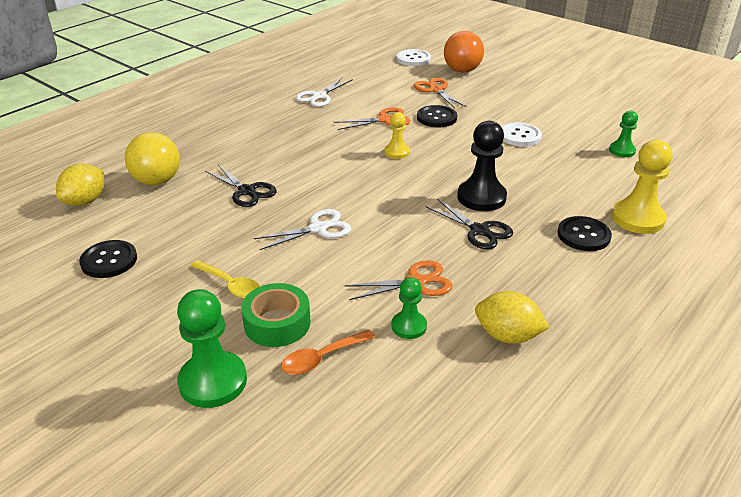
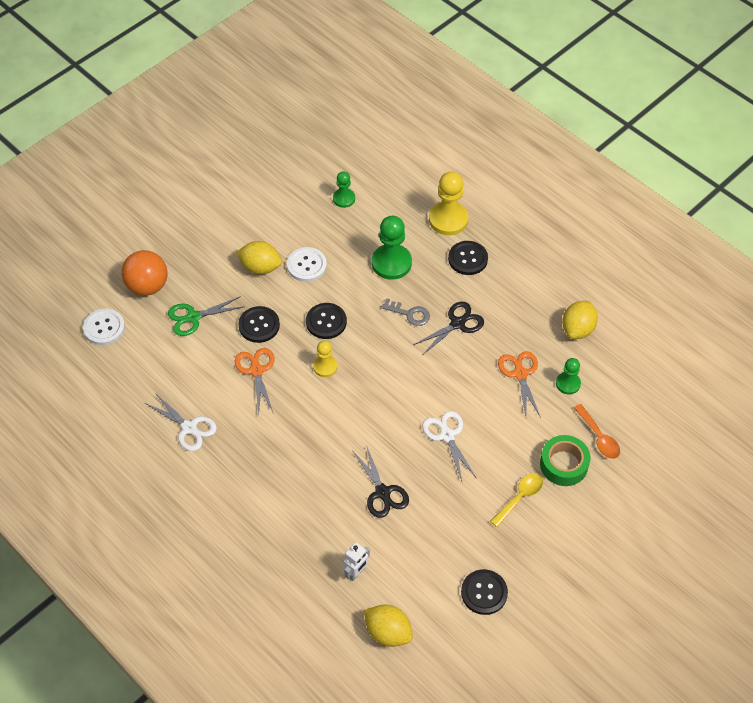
camera: 85 degrees left, 20 degrees up
yellow ball [125,132,180,185] -> white robot [344,542,370,581]
green pawn [177,289,247,408] -> green pawn moved to [372,216,412,280]
black scissors [205,165,277,207] -> black scissors turned 105 degrees clockwise [352,445,409,518]
orange scissors [414,78,467,108] -> green scissors [168,296,245,336]
black pawn [457,121,507,211] -> grey key [382,298,430,326]
none -> yellow lemon [236,241,282,274]
none -> black button [306,303,347,339]

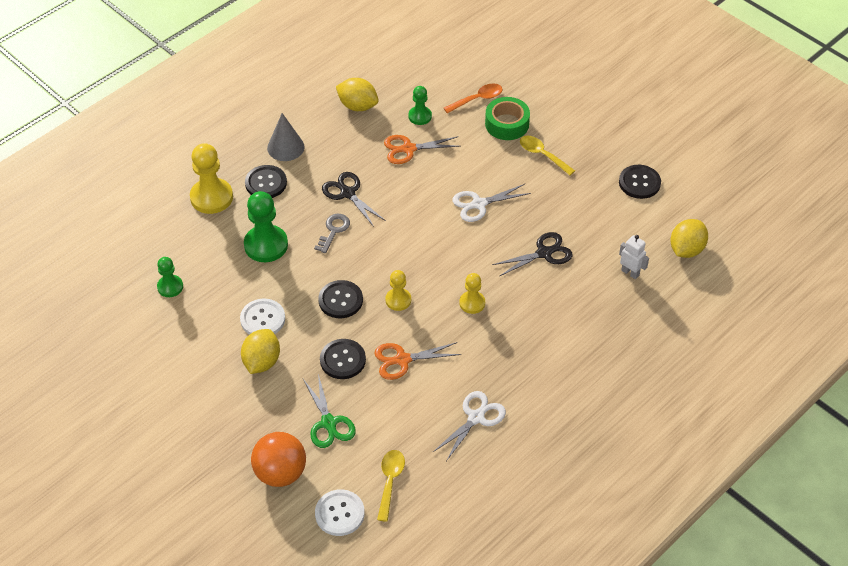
camera: 90 degrees left, 5 degrees down
none -> grey cone [267,113,305,161]
none -> yellow spoon [377,450,405,522]
none -> yellow pawn [459,273,485,314]

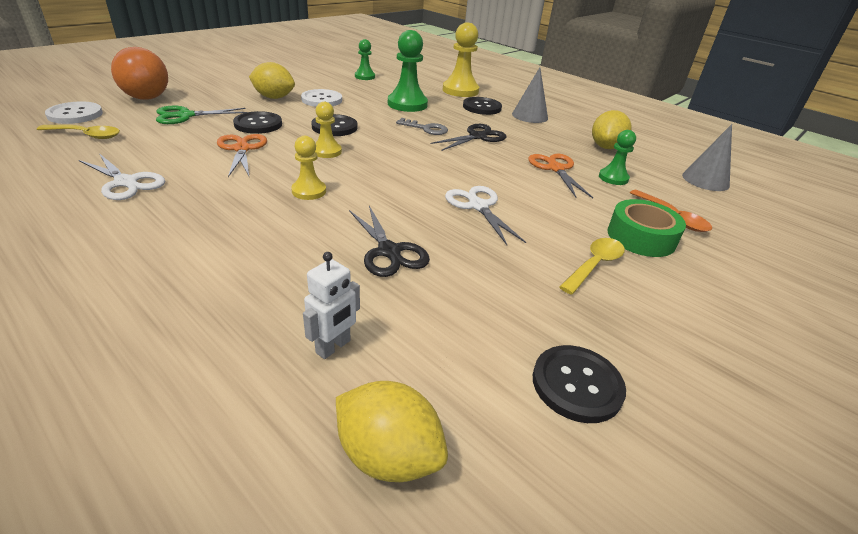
camera: 85 degrees right, 15 degrees down
none -> grey cone [682,124,732,191]

